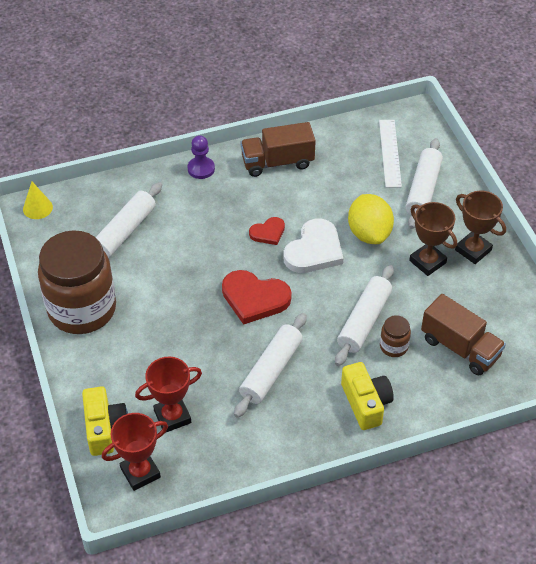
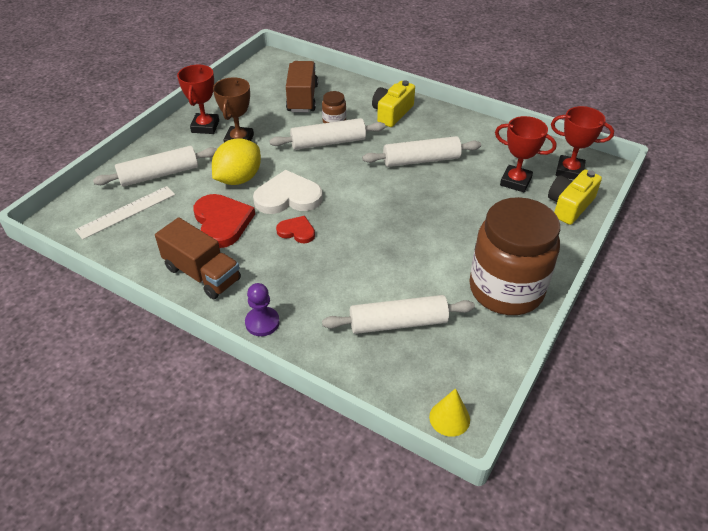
camera: 130 degrees left, 5 degrees down
red heart [222,270,292,325] -> red heart moved to [193,194,255,248]
brown trophy [455,191,506,264] -> red trophy [177,65,219,134]

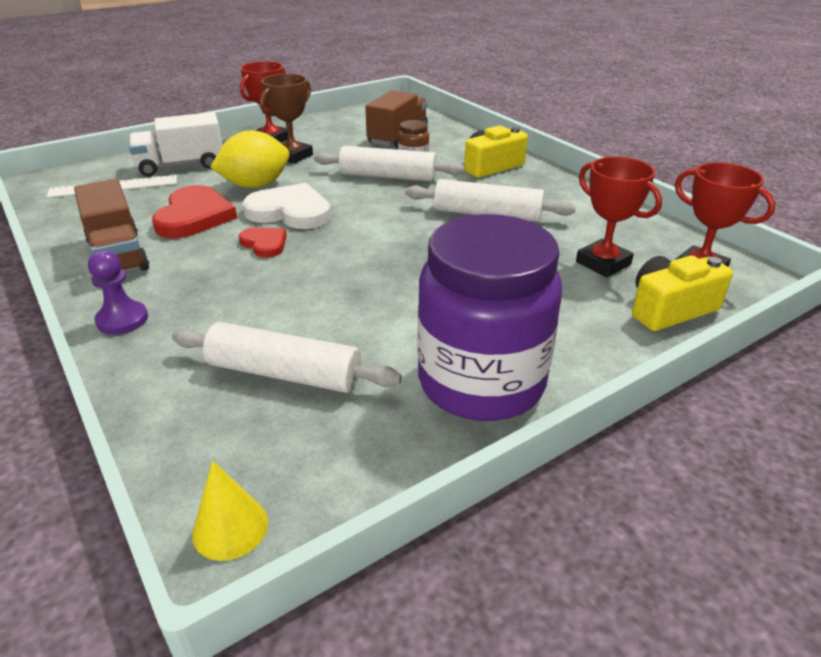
camera: 25 degrees right, 10 degrees down
white rolling pin [93,146,217,187] -> white truck [129,112,222,176]
brown jar [469,197,560,315] -> purple jar [417,214,562,421]

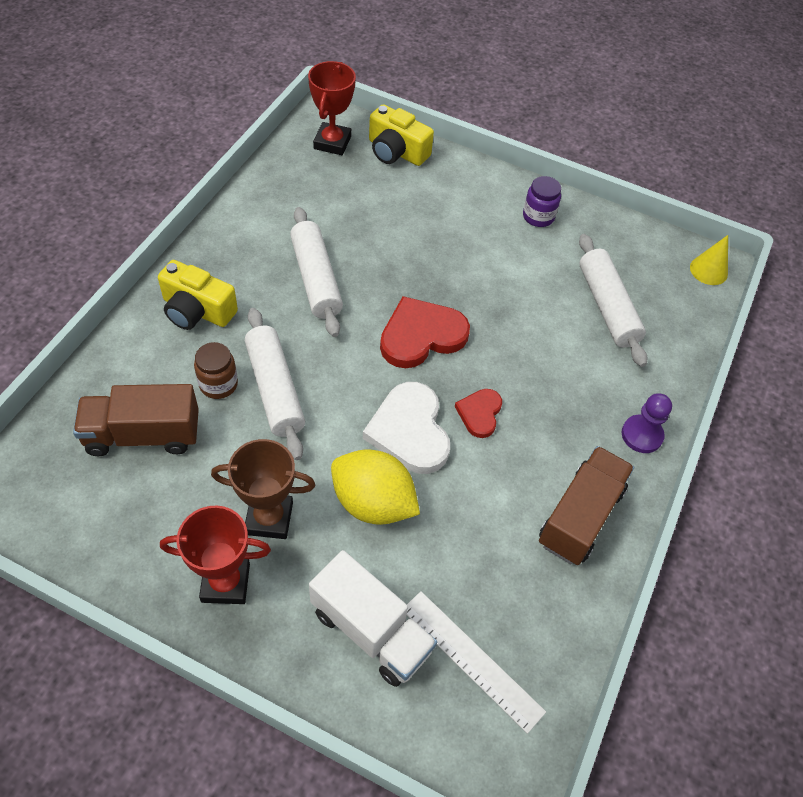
camera: 125 degrees left, 20 degrees up
red heart [152,185,237,239] -> red heart moved to [380,296,470,368]
purple jar [417,214,562,421] -> purple jar [523,176,561,227], size x0.41
red trophy [576,157,662,277] -> none

